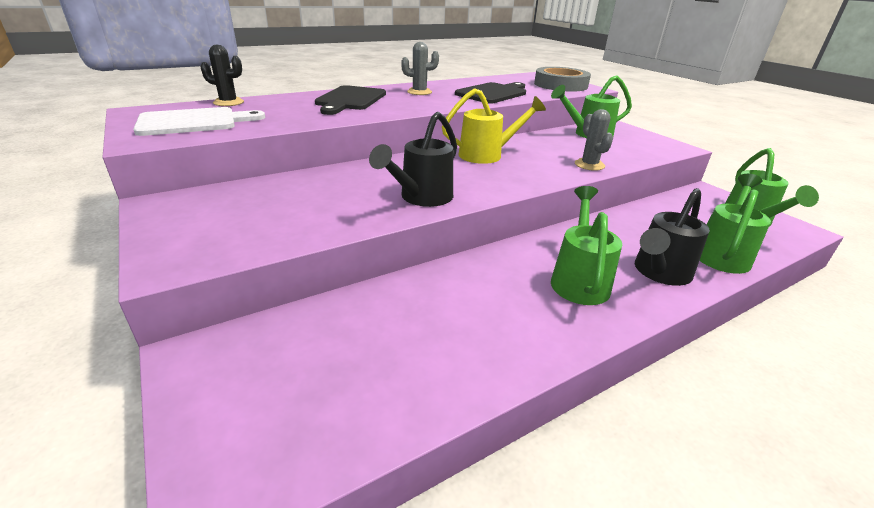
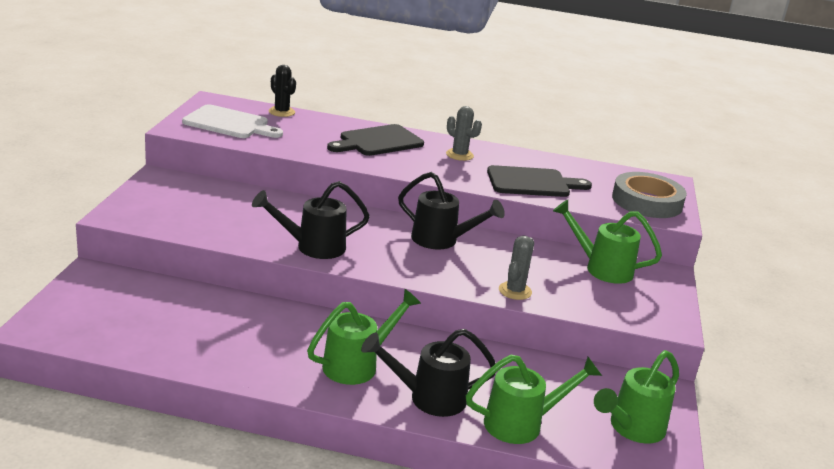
camera: 40 degrees right, 5 degrees down
yellow watering can [442,88,546,164] -> black watering can [398,172,505,250]

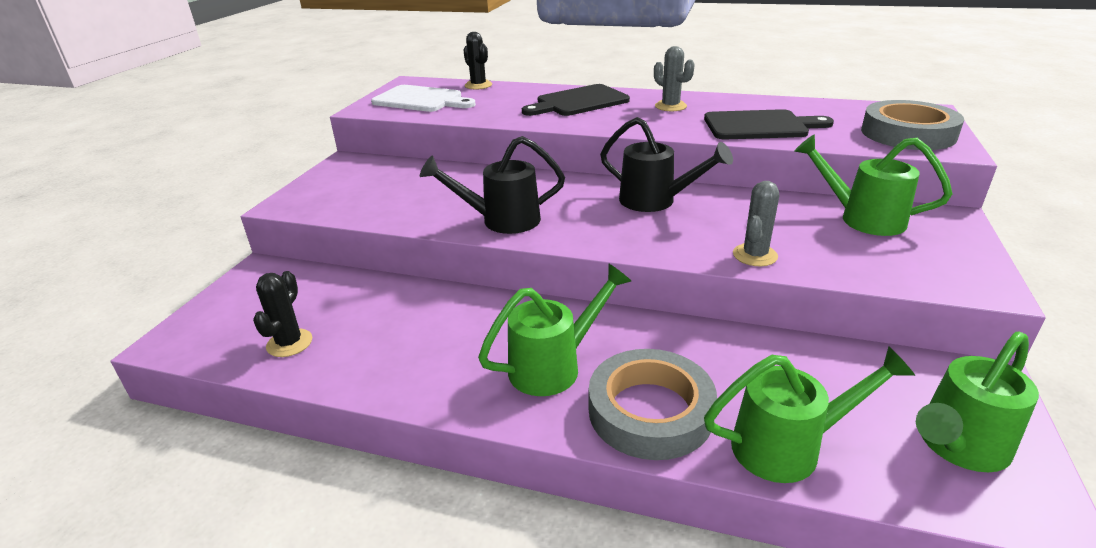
camera: 10 degrees right, 5 degrees up
black watering can [361,329,496,417] -> grey tape [589,349,717,460]
none -> black cactus [253,271,312,357]

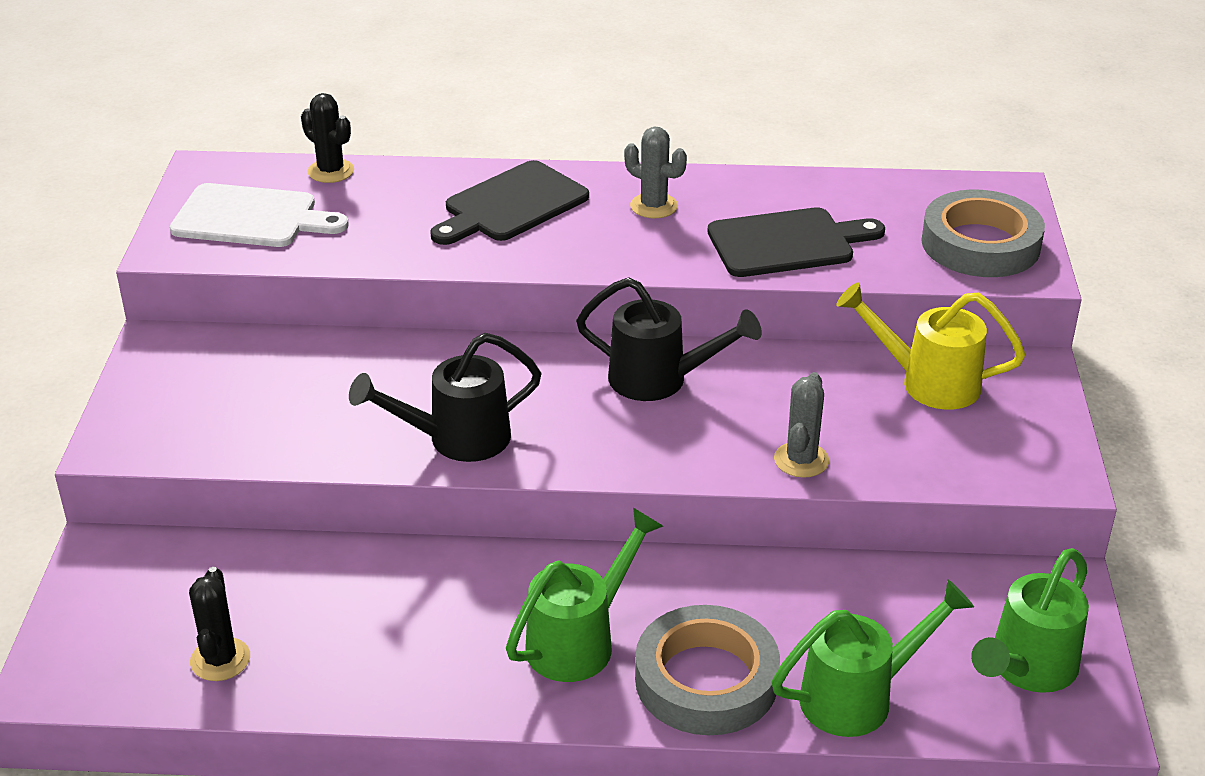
camera: 15 degrees left, 5 degrees up
green watering can [794,134,953,236] -> yellow watering can [836,282,1025,410]

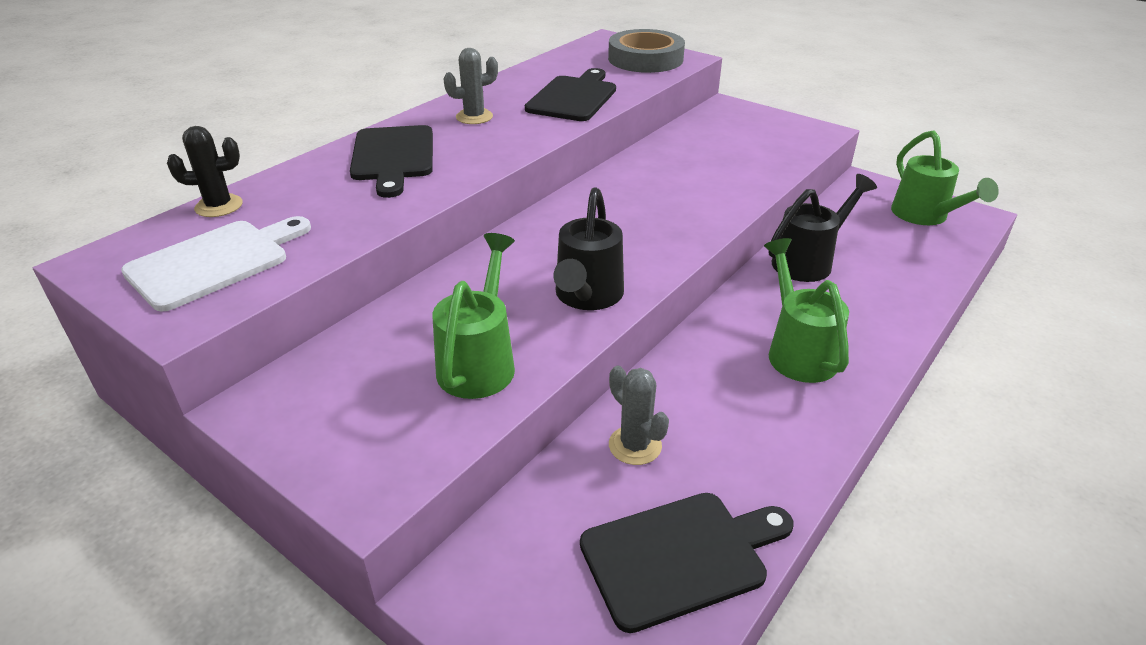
camera: 55 degrees left, 0 degrees up
black cactus [189,567,250,681] -> black cutting board [580,493,793,633]
black watering can [576,277,762,401] -> black watering can moved to [769,174,877,282]
grey tape [635,605,780,735] -> none
green watering can [771,580,974,737] -> green watering can moved to [432,233,515,399]
grey cactus [774,372,829,478] -> grey cactus moved to [609,366,669,465]
yellow watering can [836,282,1025,410] -> none

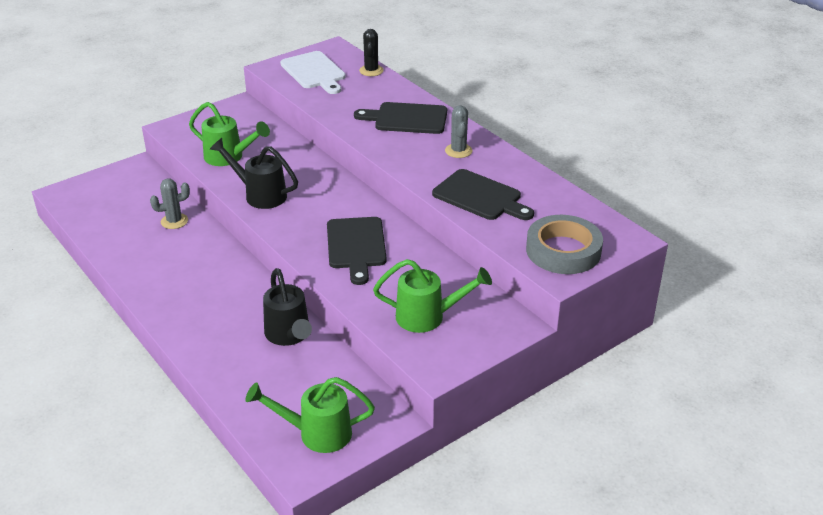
camera: 105 degrees right, 0 degrees up
black cutting board [580,493,793,633] -> black cutting board moved to [327,217,387,285]
green watering can [764,238,849,383] -> green watering can moved to [373,259,492,333]

